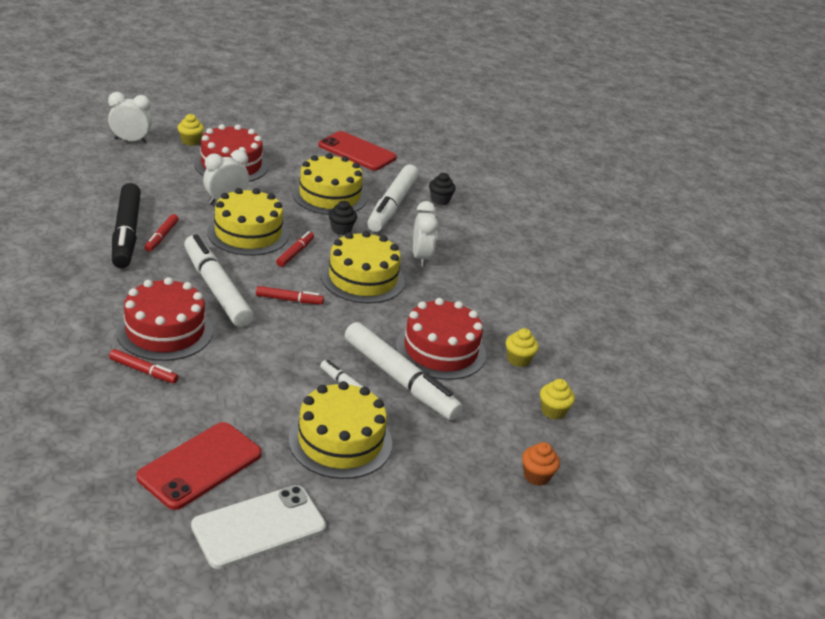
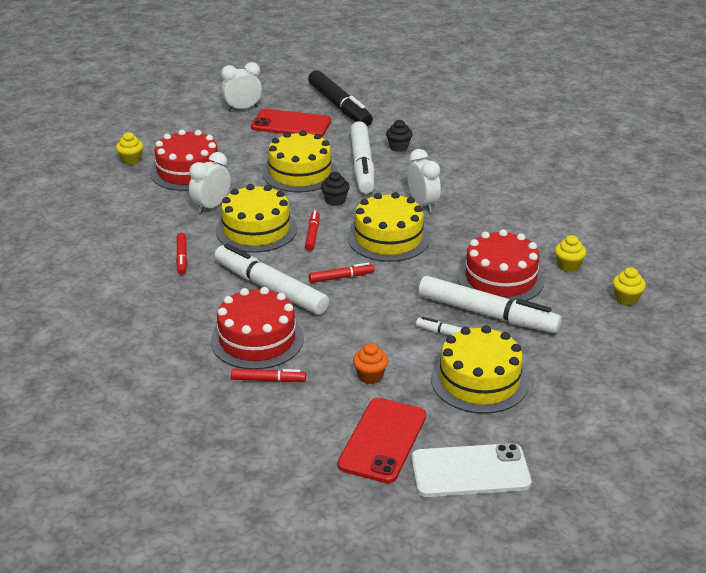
camera: 15 degrees left, 0 degrees up
white clock [108,92,152,143] -> white clock moved to [221,62,262,111]
black marker [112,183,141,268] -> black marker moved to [308,70,373,126]
white phone [191,485,326,569] -> white phone turned 45 degrees clockwise [411,443,531,497]
orange cupcake [522,442,560,486] -> orange cupcake moved to [353,343,388,384]

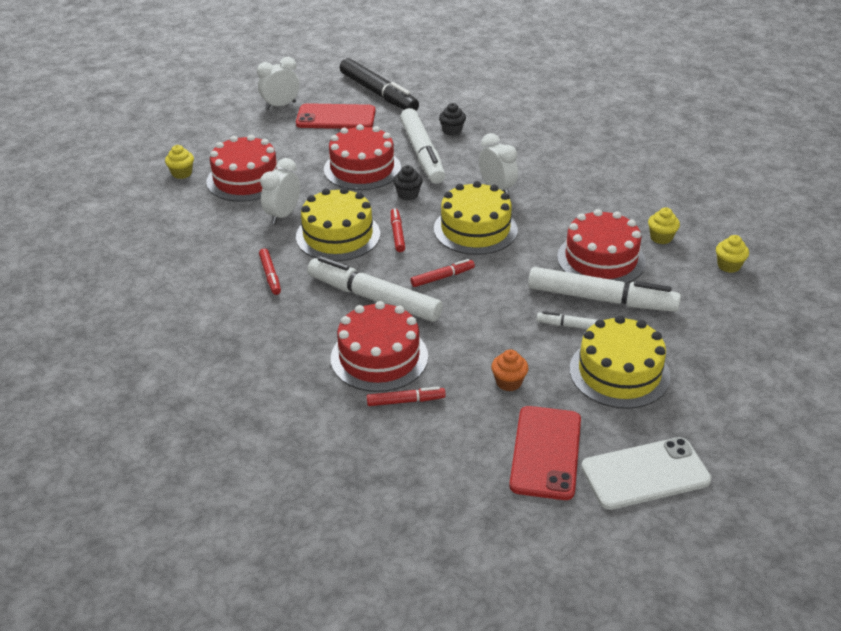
camera: 10 degrees left, 5 degrees up
yellow cake [262,130,338,192] -> red cake [324,124,401,190]

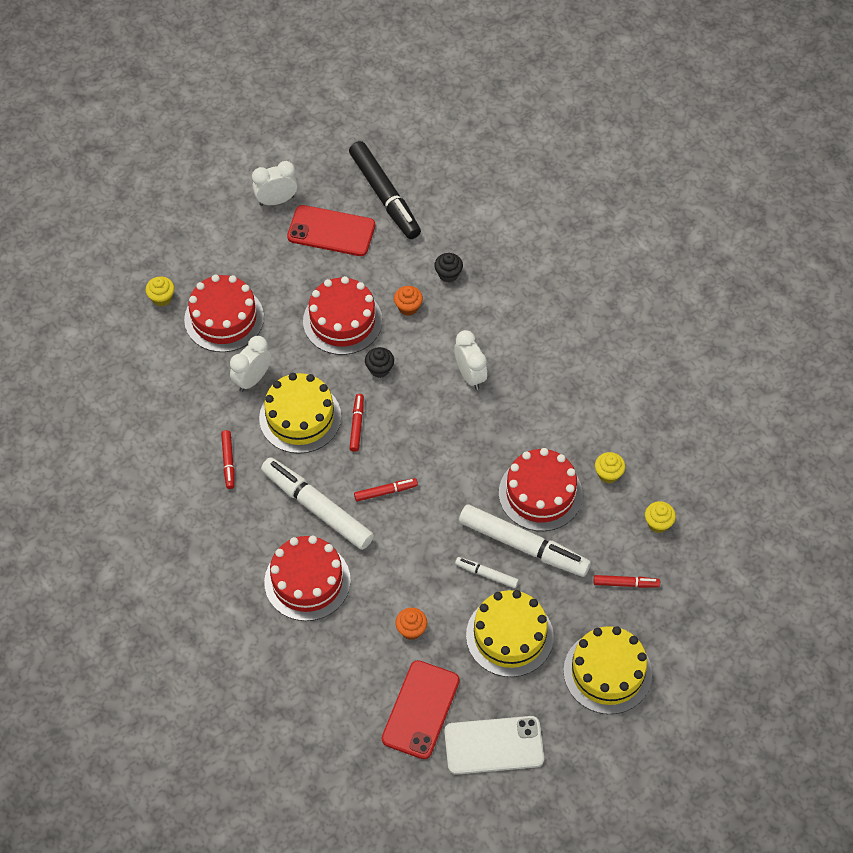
camera: 10 degrees right, 20 degrees up
red marker [367,387,446,406] -> red marker moved to [593,575,660,588]
white marker [400,108,445,184] -> orange cupcake [394,286,423,316]
yellow cake [434,181,518,255] -> yellow cake moved to [563,626,652,714]

